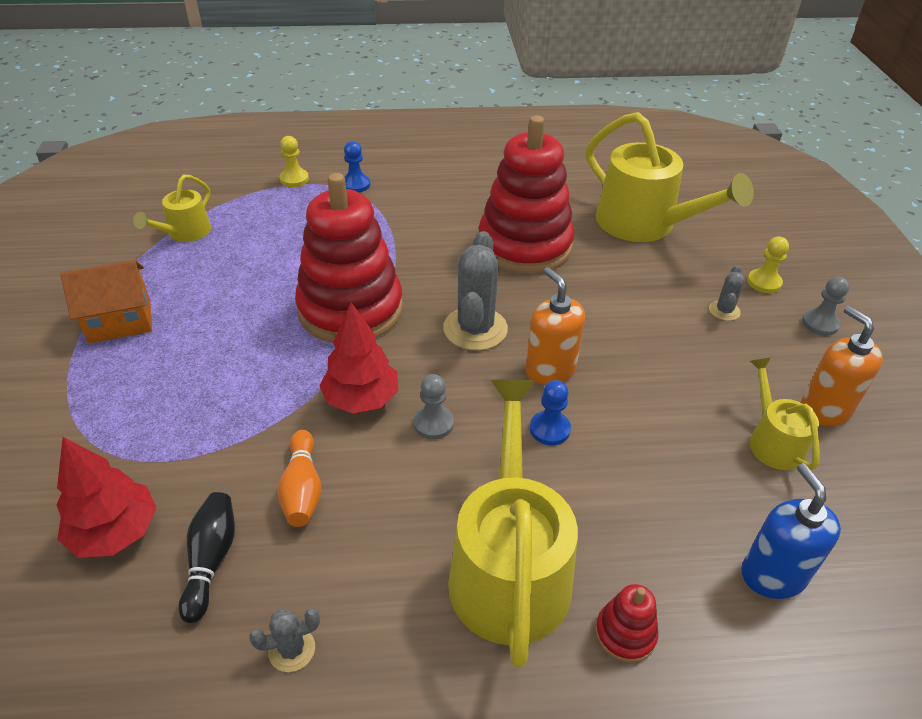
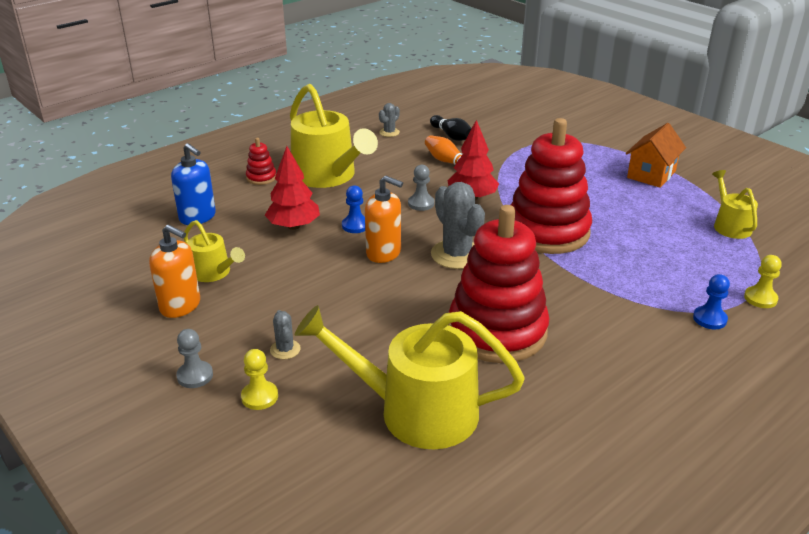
camera: 145 degrees right, 10 degrees down
red tree [56,437,157,558] -> red tree moved to [265,146,320,230]

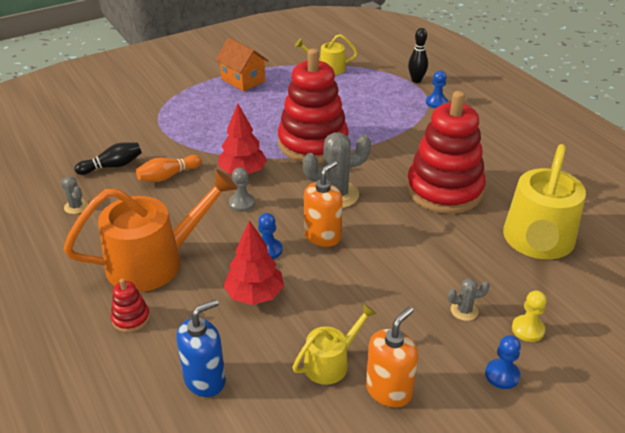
camera: 80 degrees left, 5 degrees up
grey pawn [176,329,213,388] -> blue pawn [485,335,521,389]
yellow watering can [290,84,378,188] -> orange watering can [63,169,238,292]
yellow pawn [744,255,782,308] -> black bowling pin [408,28,428,83]

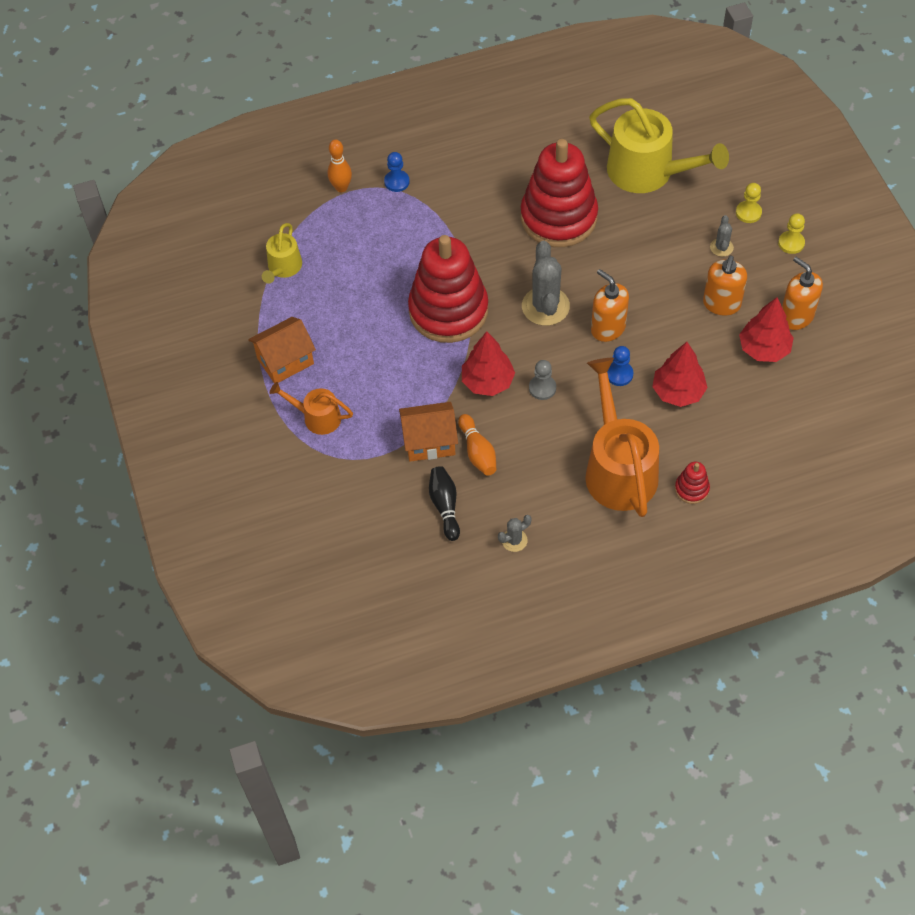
camera: 75 degrees left, 20 degrees up
blue soap dispenser [176,299,226,397] -> none
yellow watering can [292,303,377,385] -> red tree [739,297,794,362]
black bowling pin [408,28,428,83] -> orange bowling pin [328,139,352,192]
blue pawn [485,335,521,389] -> yellow pawn [778,213,805,254]
none -> orange watering can [270,382,353,435]
none -> orange house [399,402,458,462]
none -> orange soap dispenser [703,256,747,316]

